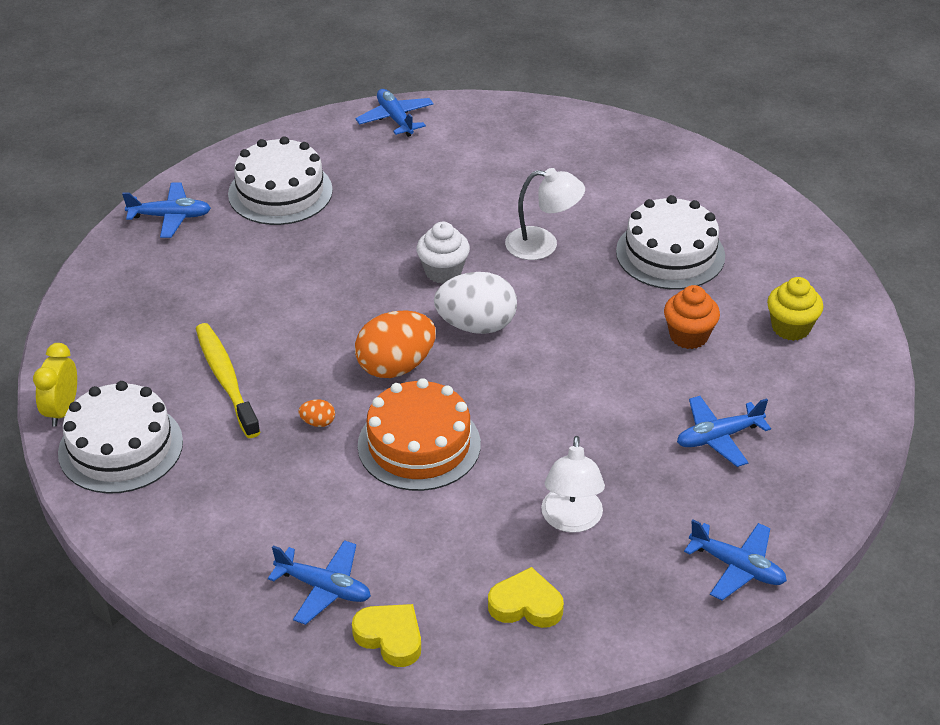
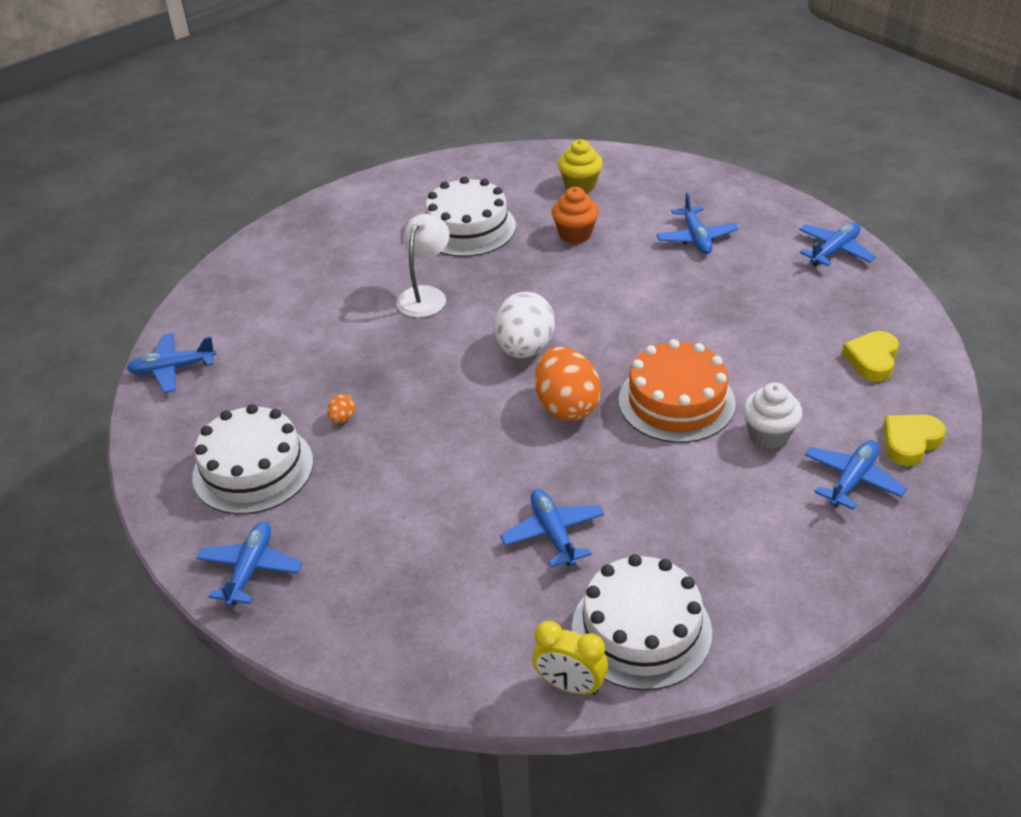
camera: 75 degrees left, 0 degrees up
yellow toothbrush [196,323,261,438] -> blue plane [500,489,604,568]
orange egg [299,399,335,427] -> orange egg moved to [327,394,355,423]
white cupcake [416,222,470,284] -> white cupcake moved to [743,382,802,449]
white lamp [541,436,605,533] -> none

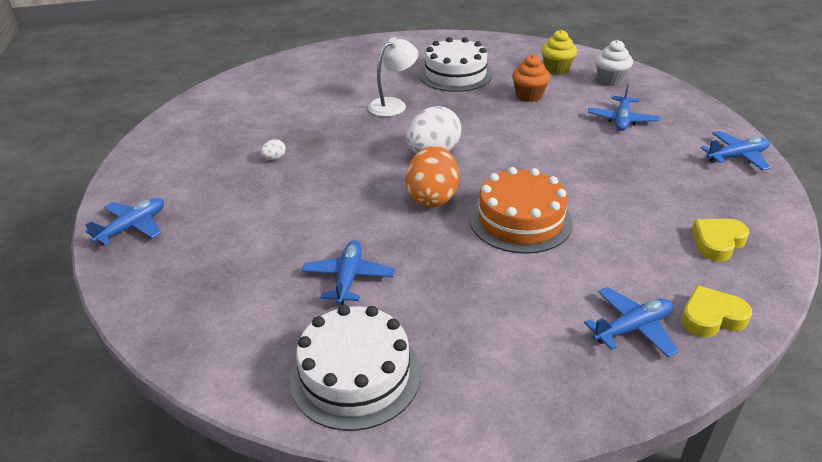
camera: 25 degrees right, 5 degrees down
blue plane [127,333,216,393] -> none
white cake [192,404,313,514] -> none
orange egg [327,394,355,423] -> white egg [260,139,286,160]
yellow clock [532,621,608,695] -> none
white cupcake [743,382,802,449] -> white cupcake moved to [595,40,633,86]

